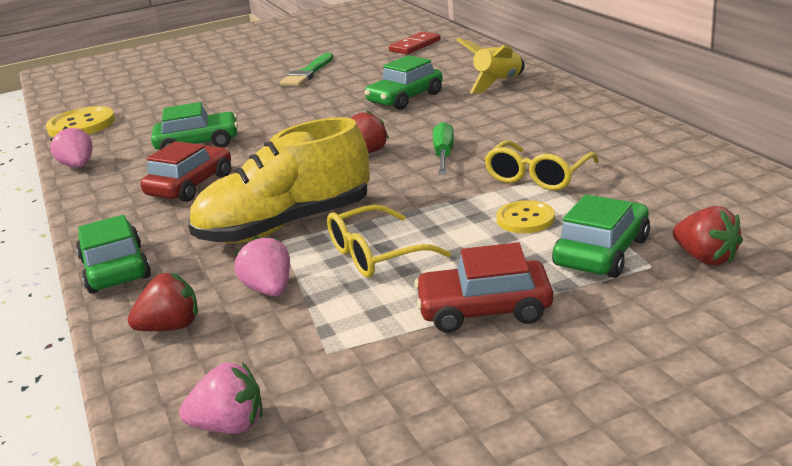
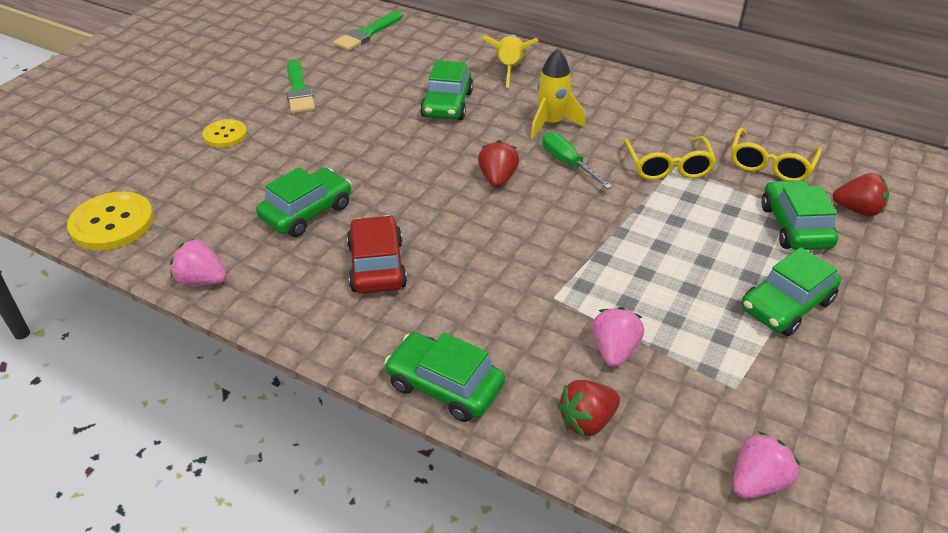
camera: 40 degrees left, 15 degrees up
red strawberry [128,273,198,331] -> red strawberry turned 150 degrees counterclockwise [557,380,620,437]
yellow shoe [188,117,370,243] -> none
pink strawberry [234,236,290,296] -> pink strawberry turned 75 degrees clockwise [592,307,644,367]
yellow glasses [327,204,451,277] -> yellow glasses moved to [731,128,822,181]
red domino [389,32,440,54] -> green brush [333,11,403,51]
red car [414,242,553,333] -> green car [741,247,841,336]
yellow button [496,200,555,233] -> yellow button moved to [203,119,247,147]
none -> yellow rocket [530,49,585,139]

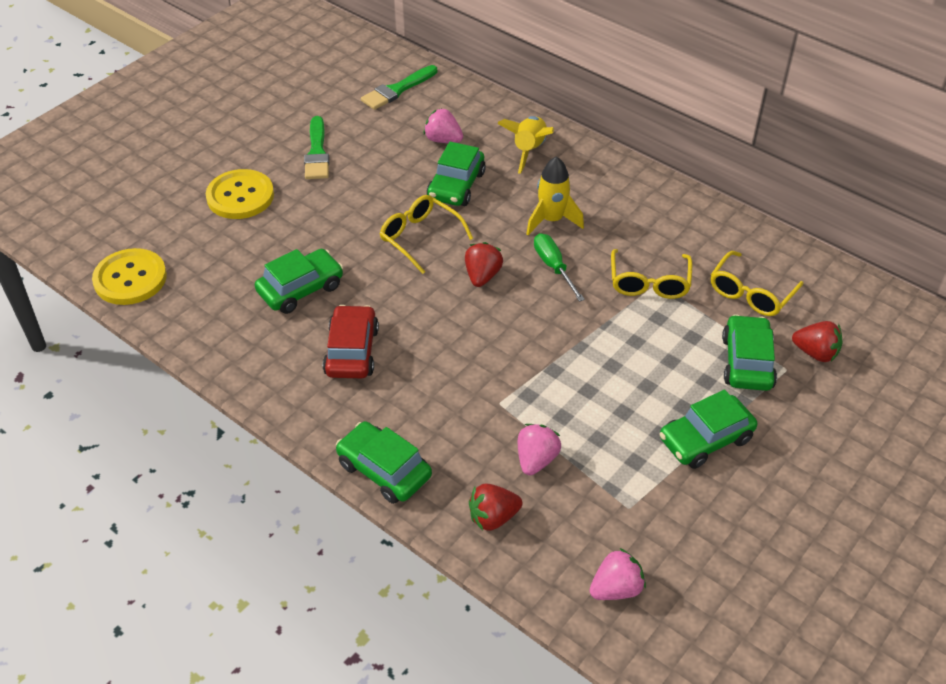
camera: 10 degrees right, 5 degrees up
pink strawberry [170,239,227,286] -> pink strawberry moved to [424,108,463,143]
yellow button [203,119,247,147] -> yellow button [206,169,274,219], size x1.66
none -> yellow glasses [380,195,473,274]

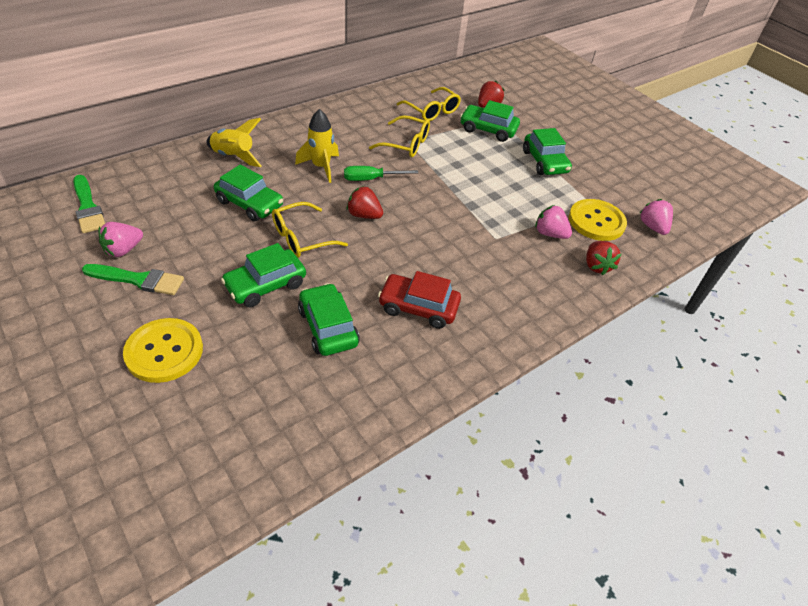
camera: 80 degrees left, 0 degrees up
yellow button [92,248,167,305] -> yellow button moved to [569,199,627,241]
green car [336,421,432,504] -> green car moved to [221,243,306,307]
pink strawberry [424,108,463,143] -> pink strawberry moved to [98,222,143,257]

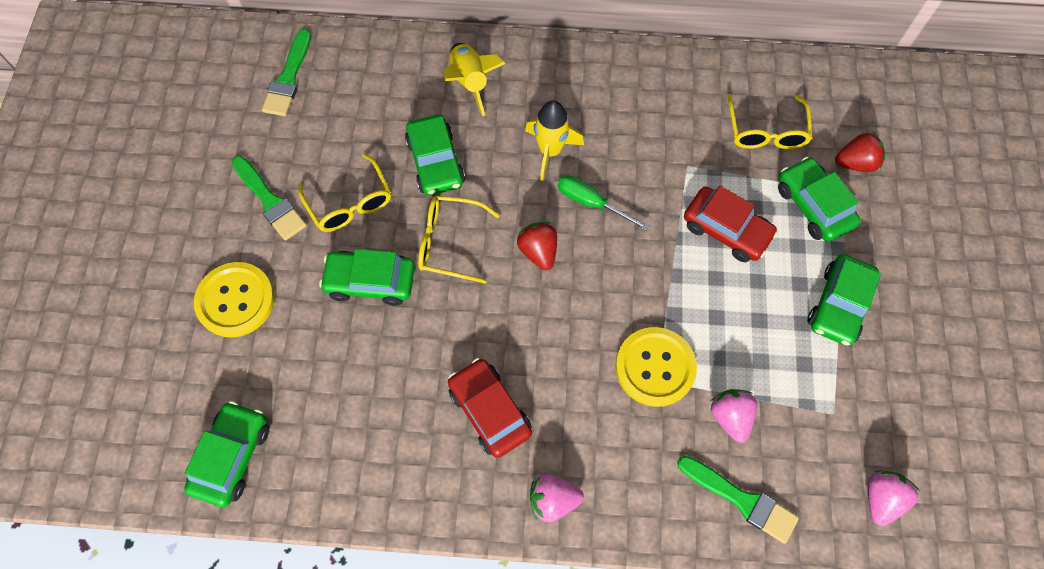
camera: 45 degrees right, 20 degrees up
pink strawberry [98,222,143,257] -> pink strawberry moved to [530,474,584,523]
green car [298,283,360,356] -> green car moved to [184,401,269,507]
yellow glasses [369,115,430,157] -> yellow glasses moved to [298,153,391,232]
yellow button [569,199,627,241] -> yellow button moved to [615,327,697,407]
red strawberry [586,241,622,275] -> green brush [677,456,799,544]
none -> red car [684,186,778,262]

